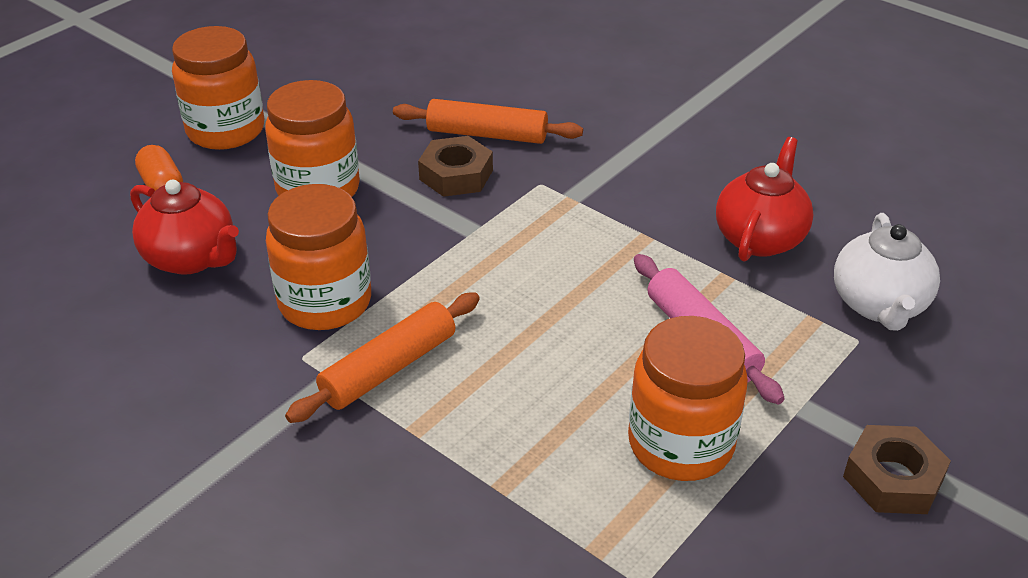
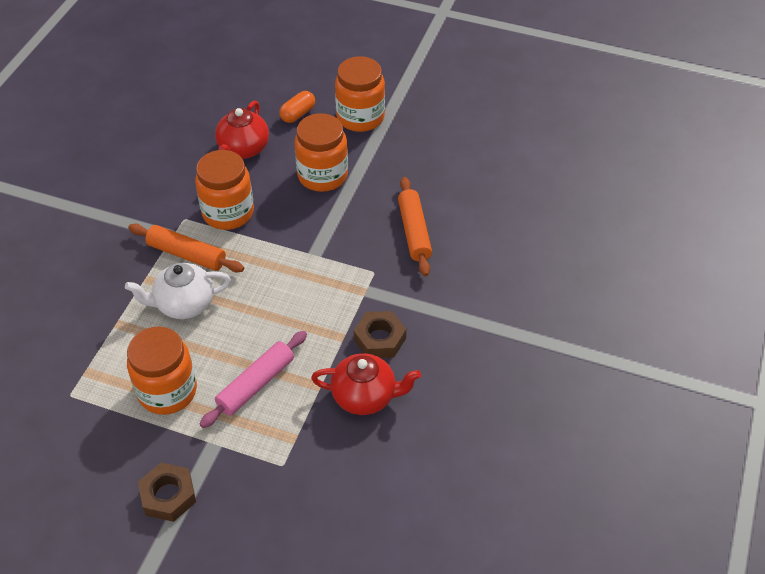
camera: 70 degrees right, 10 degrees up
brown nut [418,136,493,197] -> brown nut moved to [354,311,406,358]
white teapot [834,213,940,331] -> white teapot moved to [125,263,231,319]

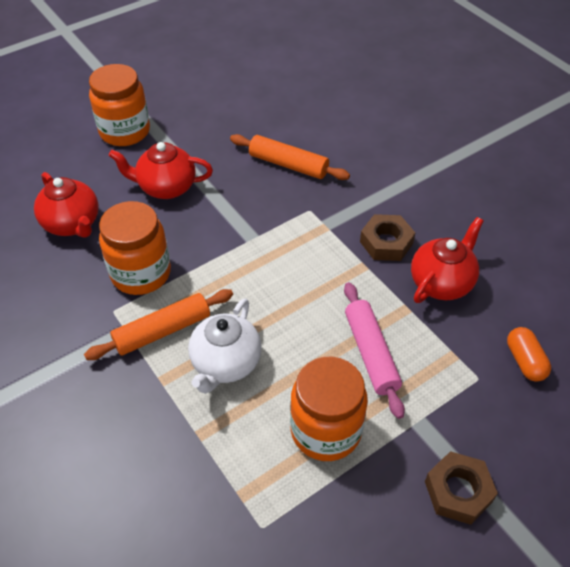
camera: 55 degrees left, 0 degrees up
orange capsule [279,91,315,123] -> orange capsule moved to [507,327,551,382]
orange jar [294,113,348,192] -> red teapot [109,142,213,199]

